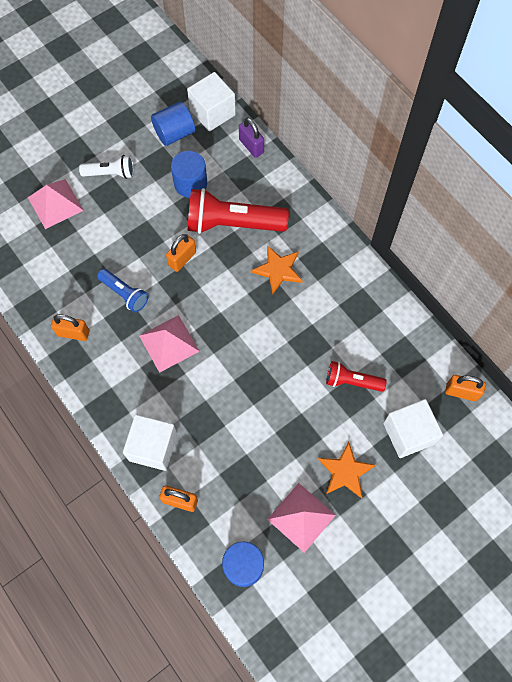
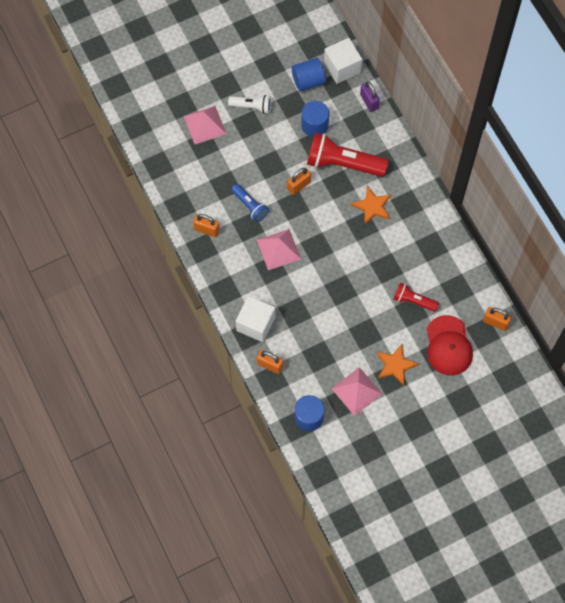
camera: 10 degrees right, 0 degrees up
white cube [383,399,443,458] -> red cap [427,315,473,375]

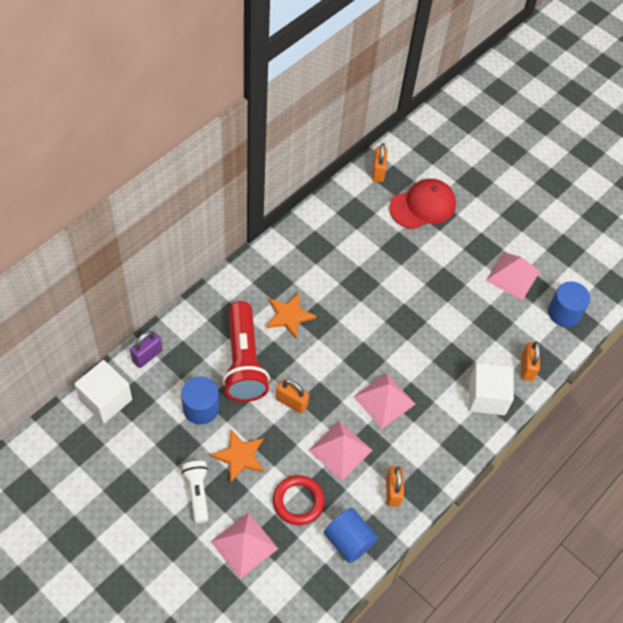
camera: 115 degrees left, 10 degrees down
blue flashlight [231,184,269,222] -> pink pyramid [309,421,372,481]
blue cylinder [292,58,326,91] -> blue cylinder moved to [324,508,378,563]
orange star [377,344,419,386] -> orange star moved to [210,430,264,482]
red flashlight [394,282,439,312] -> none
none -> red ring [273,475,325,525]

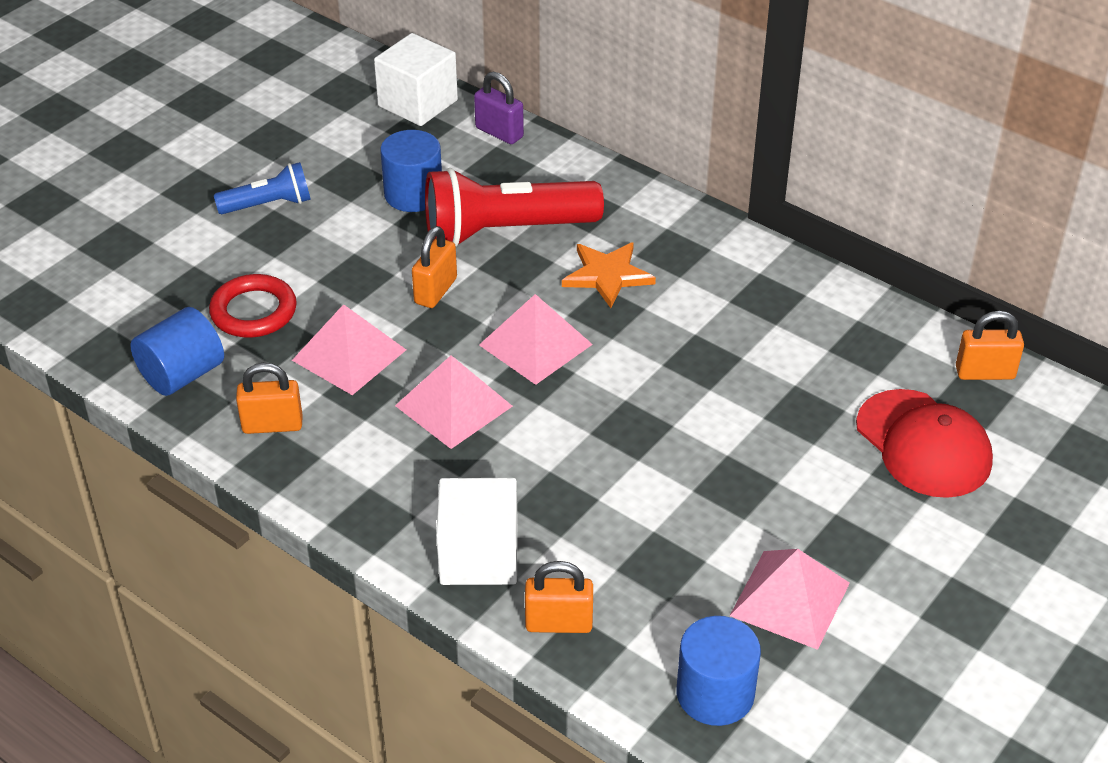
camera: 90 degrees right, 15 degrees down
white flashlight [181,461,208,523] -> blue flashlight [214,162,311,214]
orange star [210,430,264,482] -> none
pink pyramid [210,513,278,579] -> pink pyramid moved to [479,294,593,385]

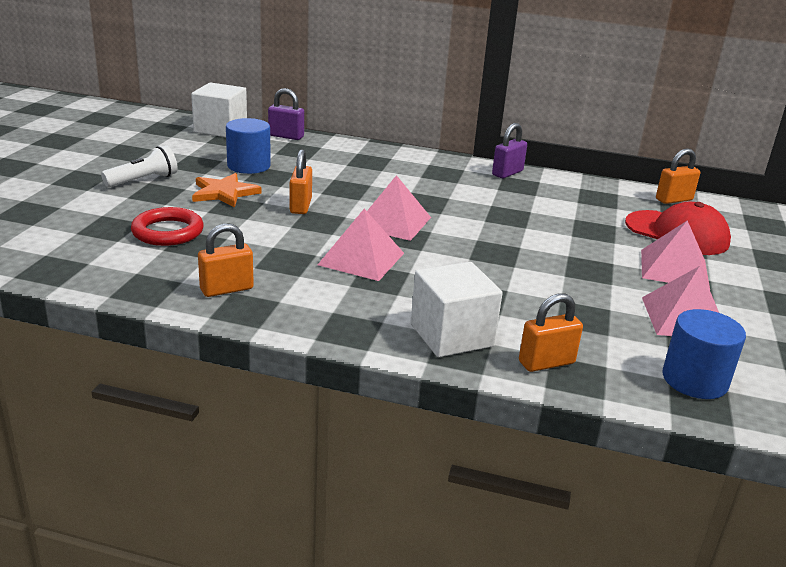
camera: 25 degrees left, 15 degrees down
blue cylinder [130,307,224,396] -> none
blue flashlight [214,162,311,214] -> white flashlight [101,145,178,187]
pink pyramid [292,304,406,395] -> pink pyramid moved to [641,220,710,289]
red flashlight [425,168,604,247] -> none
orange star [562,242,656,308] -> orange star moved to [192,173,261,208]
none -> purple padlock [492,123,527,178]

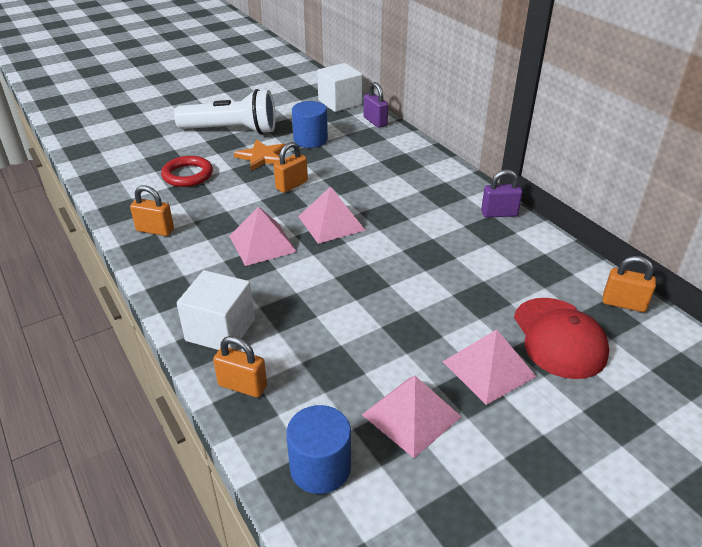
camera: 45 degrees right, 10 degrees up
white flashlight [101,145,178,187] -> white flashlight [174,89,275,134], size x1.84

